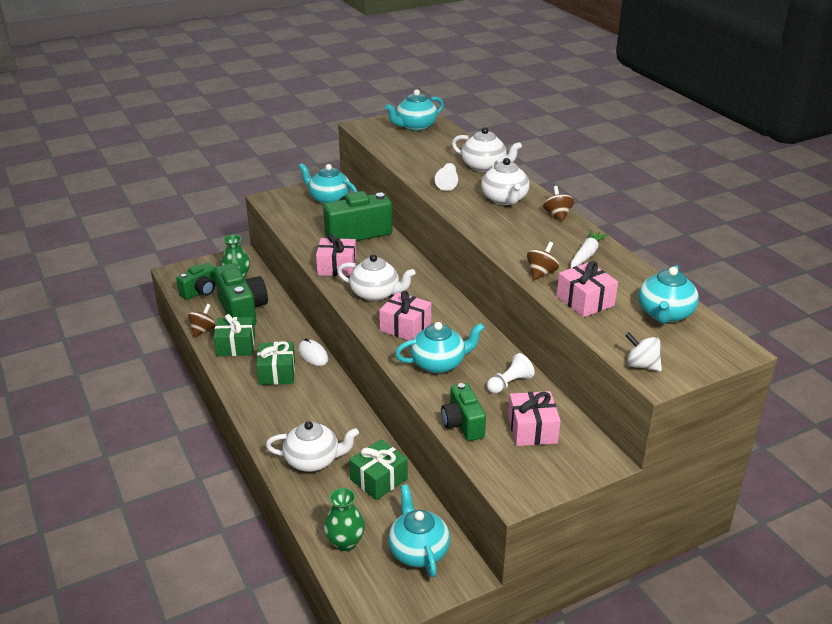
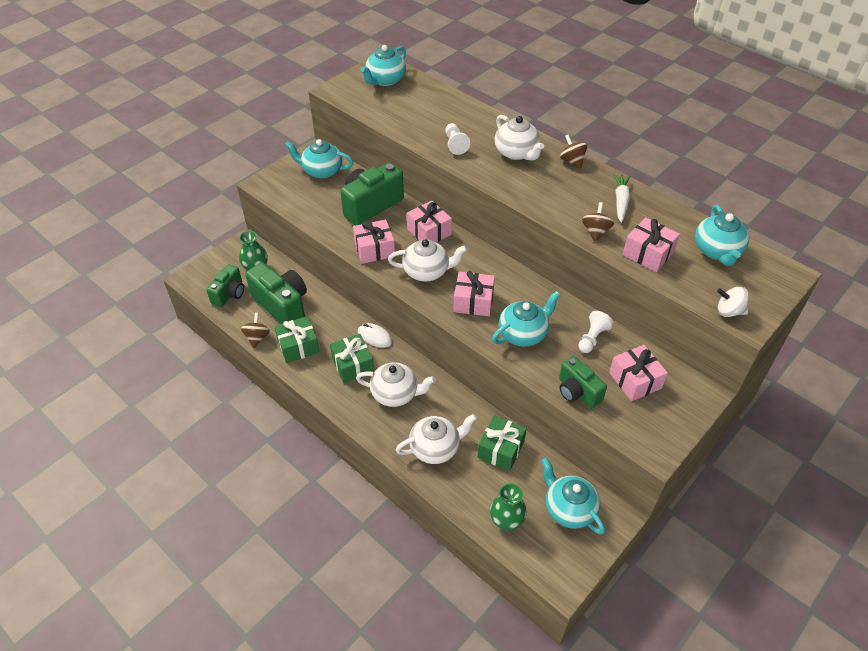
camera: 20 degrees left, 15 degrees up
white teapot [452,127,522,172] -> white teapot moved to [356,362,436,407]
none -> pink gift [407,201,452,243]

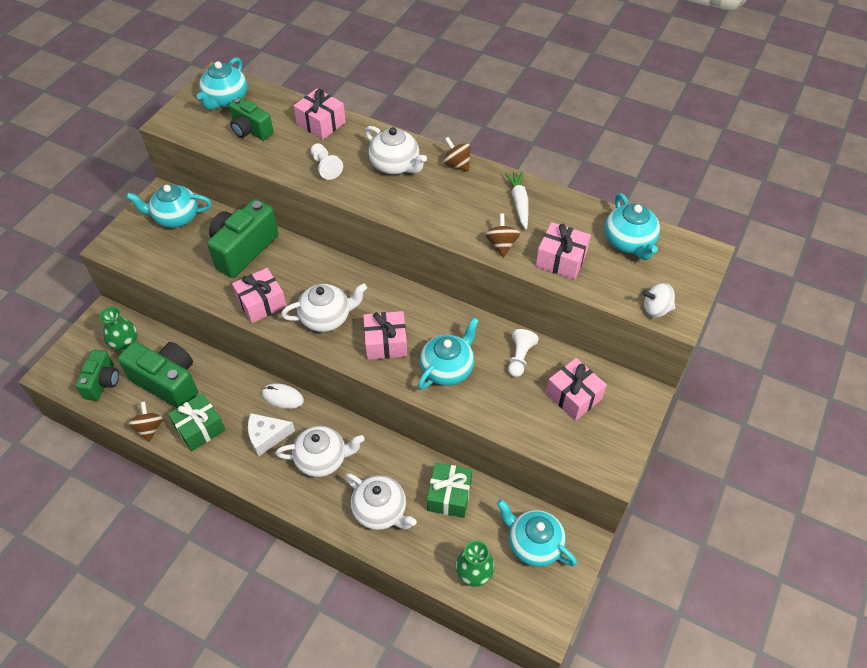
camera: 15 degrees left, 5 degrees up
green gift [330,334,374,383] -> white cheese [248,413,295,457]
white teapot [396,414,477,464] -> white teapot turned 75 degrees clockwise [345,473,417,530]
pink gift [407,201,452,243] -> pink gift moved to [294,89,346,140]
green camera [559,356,607,409] -> green camera moved to [229,97,274,140]

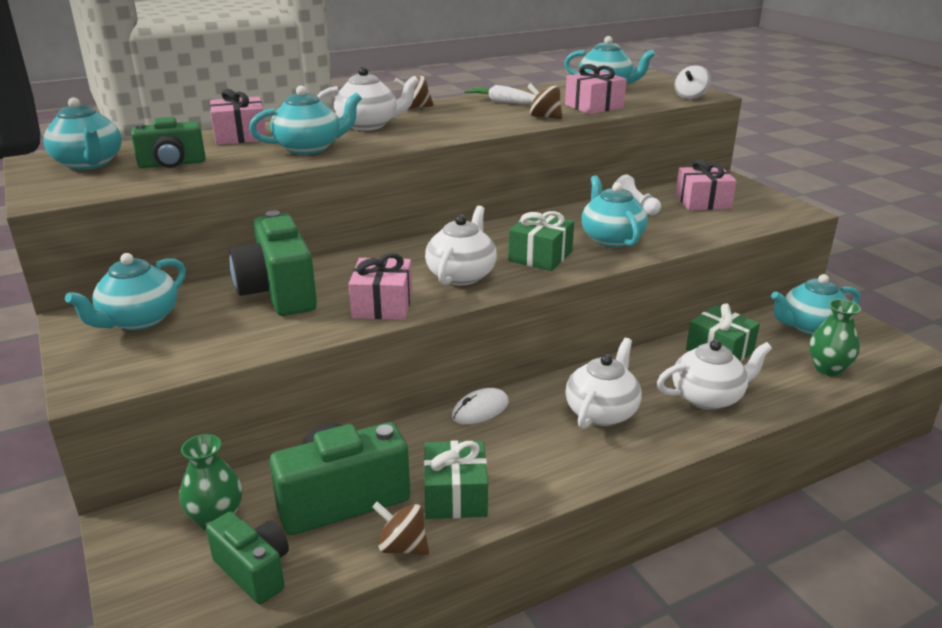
camera: 55 degrees left, 25 degrees down
white cheese [248,413,295,457] -> none
white pawn [311,143,343,180] -> turquoise teapot [249,86,362,155]
pink gift [363,311,407,360] -> green gift [508,211,574,271]

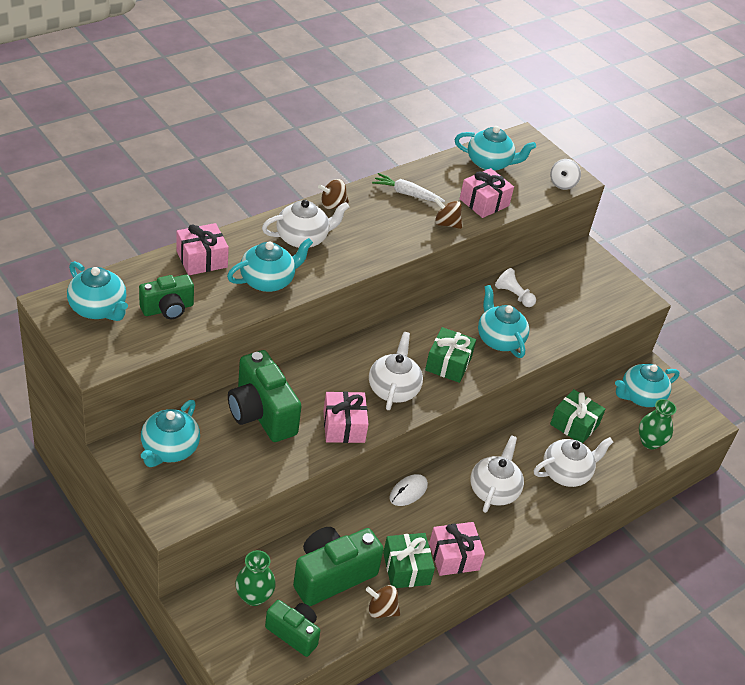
camera: 15 degrees left, 15 degrees up
pink gift [675,159,736,210] -> pink gift moved to [429,522,485,576]

